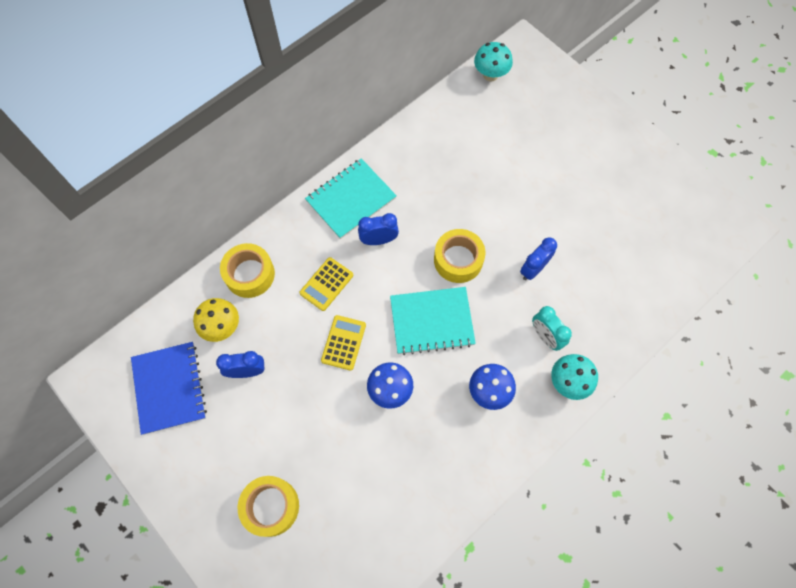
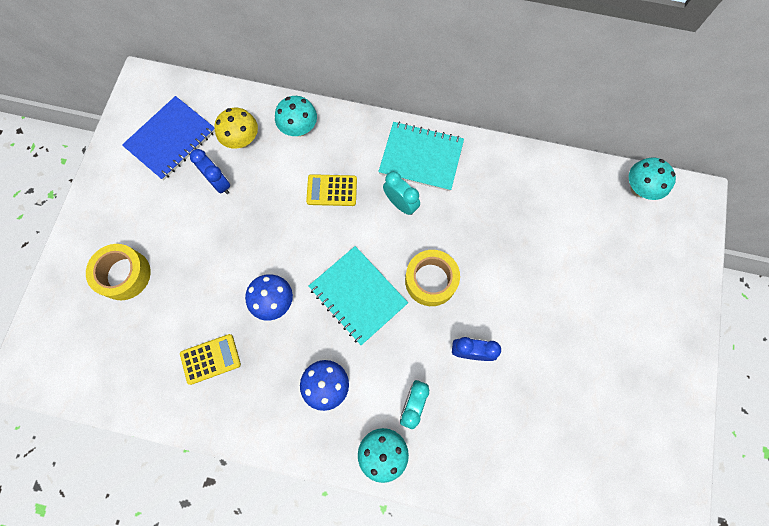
camera: 55 degrees right, 5 degrees up
yellow tape [220,243,275,298] -> turquoise mushroom [275,96,317,137]
yellow calculator [321,315,366,371] -> yellow calculator moved to [180,334,241,385]
blue clock [358,213,399,245] -> turquoise clock [383,171,420,215]

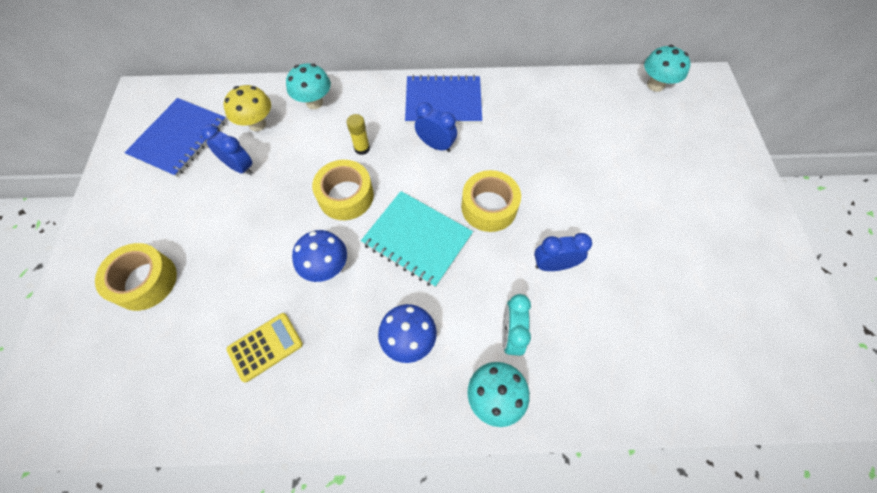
camera: 15 degrees left, 10 degrees down
yellow calculator [306,174,357,206] -> yellow glue stick [346,114,370,155]
turquoise notebook [378,122,464,191] -> blue notebook [405,75,482,124]
turquoise clock [383,171,420,215] -> blue clock [415,102,457,152]
none -> yellow tape [312,160,374,220]

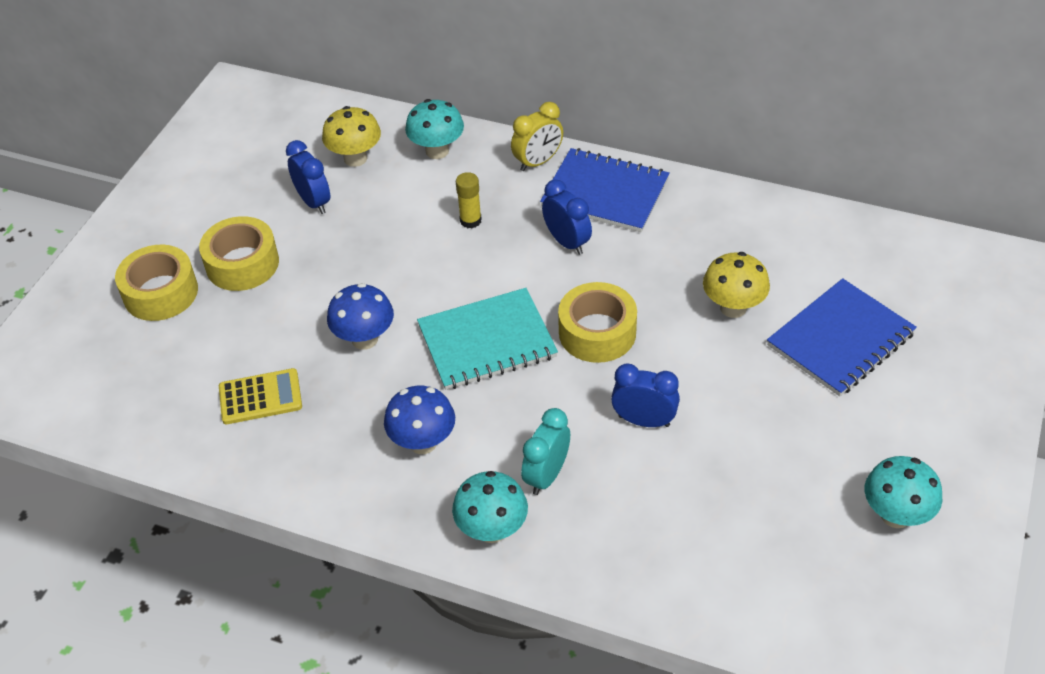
camera: 25 degrees right, 15 degrees down
blue notebook [124,98,227,177] -> blue notebook moved to [767,278,917,396]
yellow tape [312,160,374,220] -> yellow tape moved to [199,216,279,291]
turquoise notebook [361,191,473,287] -> turquoise notebook turned 75 degrees counterclockwise [417,288,558,390]
turquoise mushroom [644,45,690,92] -> turquoise mushroom moved to [865,456,942,528]
none -> yellow clock [511,102,563,171]
none -> yellow mushroom [703,252,770,318]

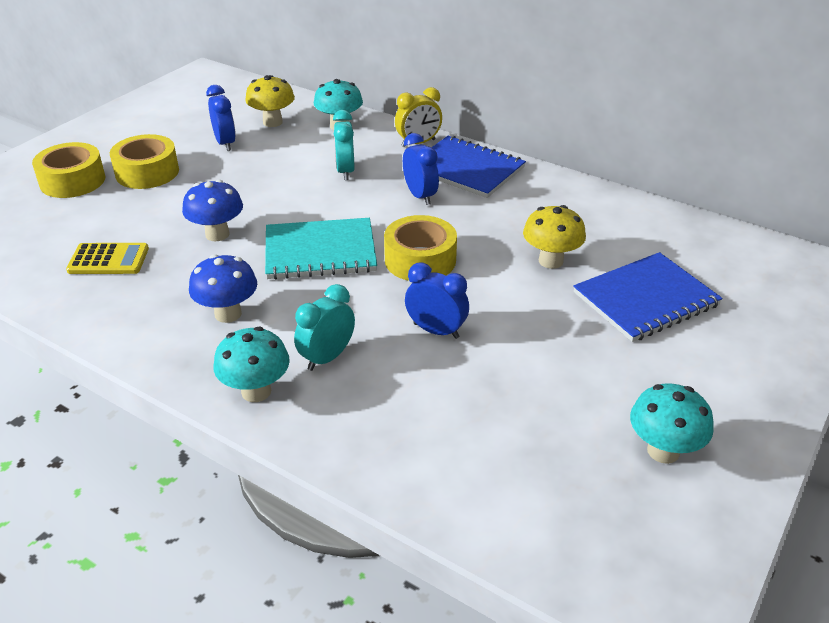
camera: 10 degrees right, 10 degrees down
yellow glue stick [456,172,482,228] -> turquoise clock [333,110,355,180]

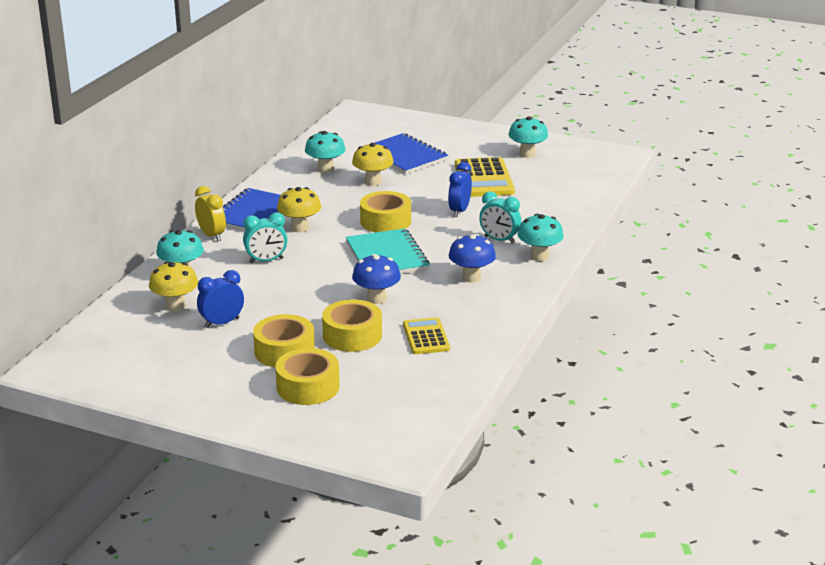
camera: 100 degrees left, 10 degrees down
blue clock [403,133,439,205] -> yellow mushroom [277,187,321,232]
none -> turquoise mushroom [305,131,346,173]
none -> yellow tape [322,299,382,352]
none -> yellow calculator [455,157,515,197]

